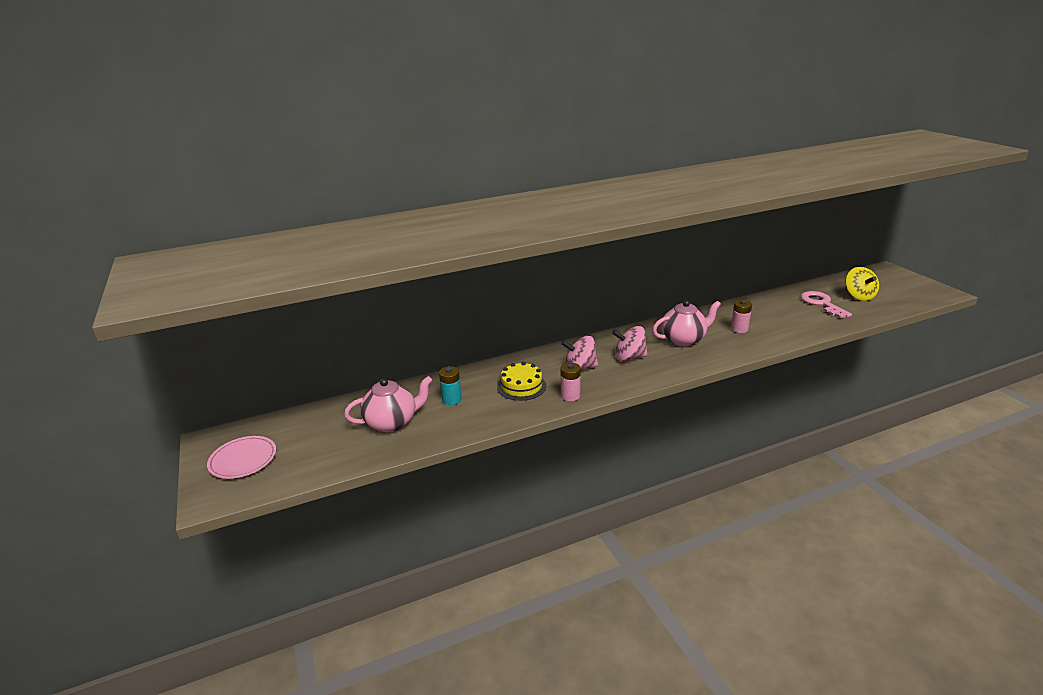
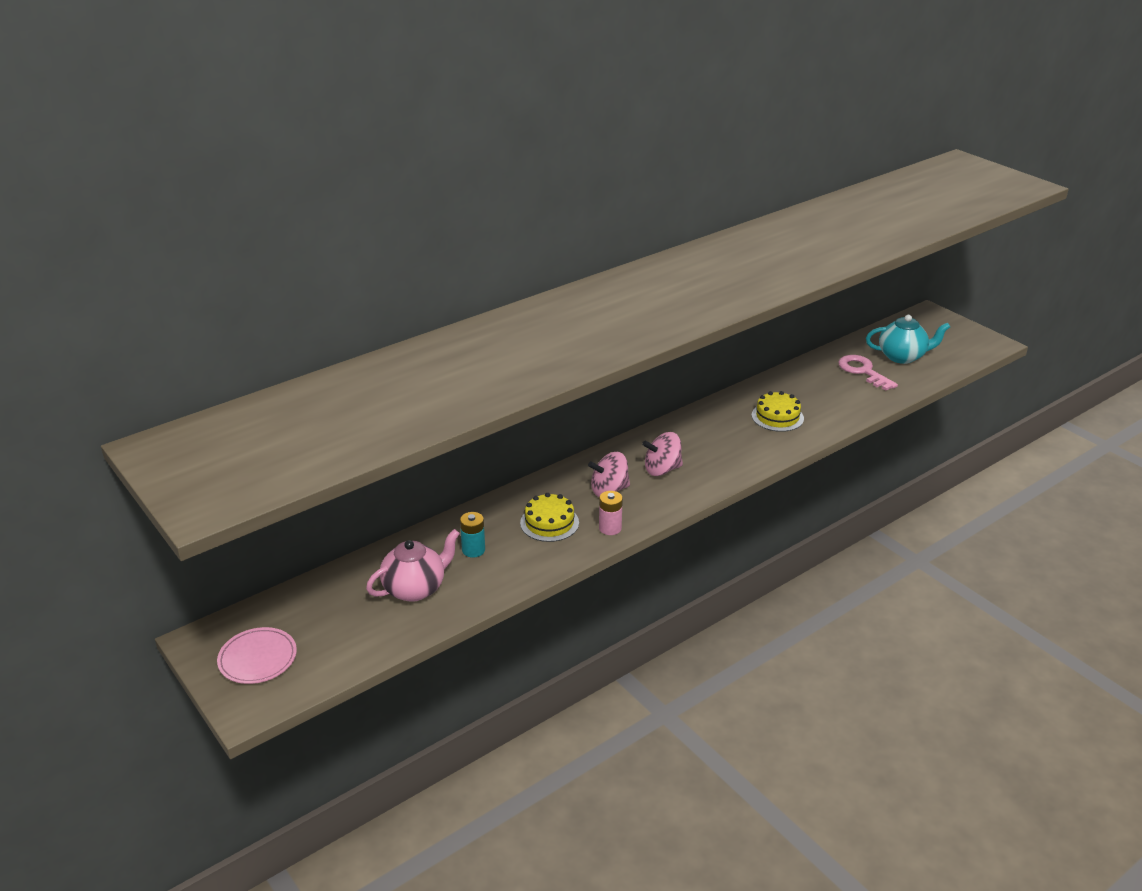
camera: 15 degrees left, 5 degrees up
pink teapot [652,300,721,346] -> none
pink battery [731,300,752,333] -> yellow cake [752,391,804,432]
yellow spinning top [845,267,879,301] -> turquoise teapot [866,315,950,364]

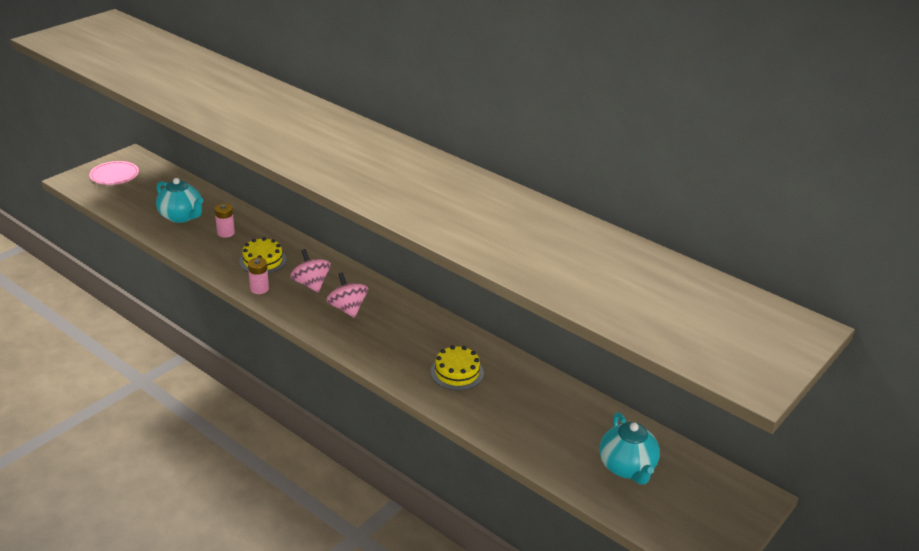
camera: 75 degrees right, 0 degrees up
pink teapot [366,529,460,602] -> turquoise teapot [156,178,203,223]
turquoise battery [460,512,485,557] -> pink battery [215,203,235,238]
pink key [838,355,898,391] -> none

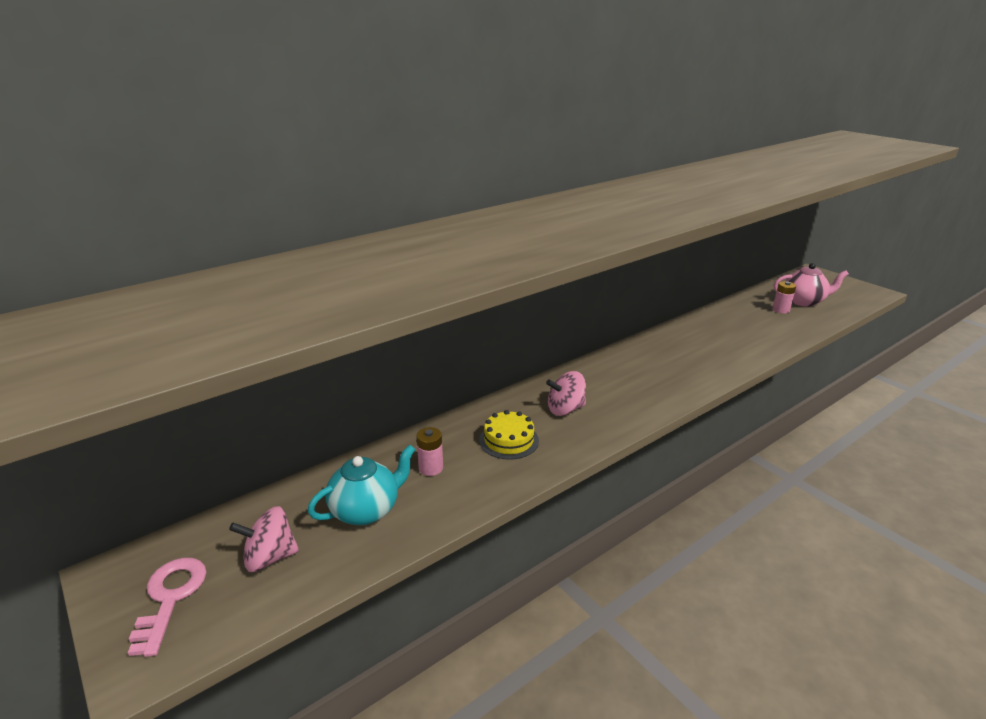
camera: 75 degrees left, 5 degrees down
pink plate [89,161,139,185] -> pink key [128,558,207,657]
pink battery [248,258,269,294] -> pink battery moved to [773,281,796,314]
pink spinning top [326,272,368,318] -> pink spinning top moved to [229,506,299,572]
yellow cake [431,345,484,390] -> none
turquoise teapot [600,412,660,485] -> pink teapot [774,263,849,307]

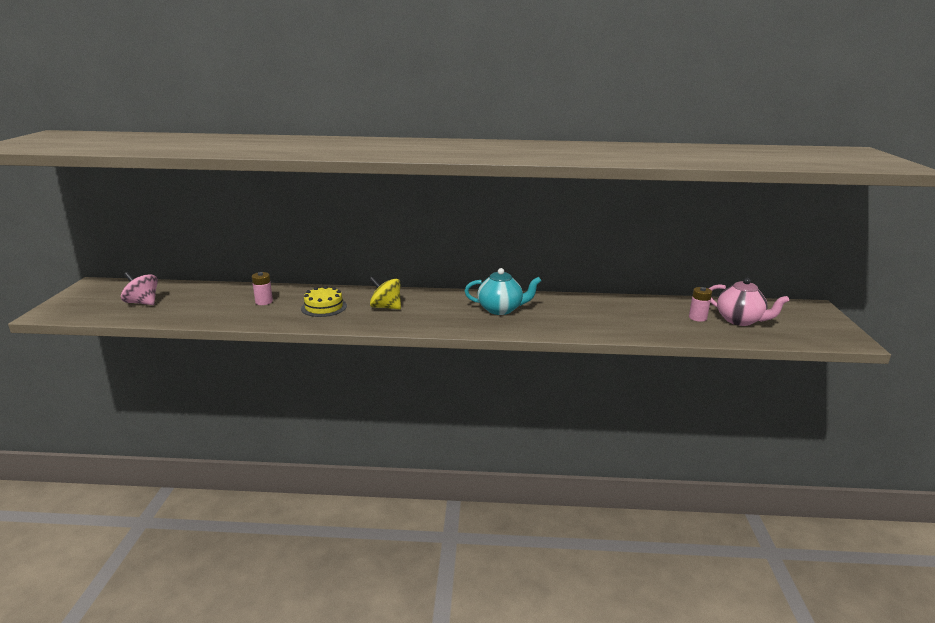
camera: 40 degrees right, 5 degrees down
pink key [128,558,207,657] -> none
turquoise teapot [308,445,416,525] -> turquoise teapot moved to [465,268,541,315]
pink spinning top [546,371,586,416] -> yellow spinning top [369,277,401,309]

